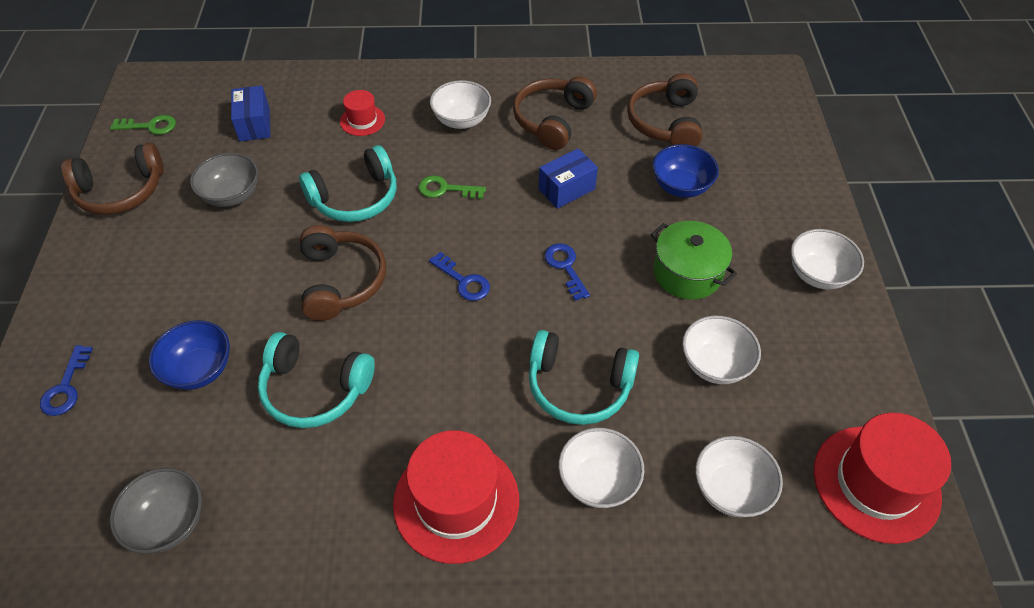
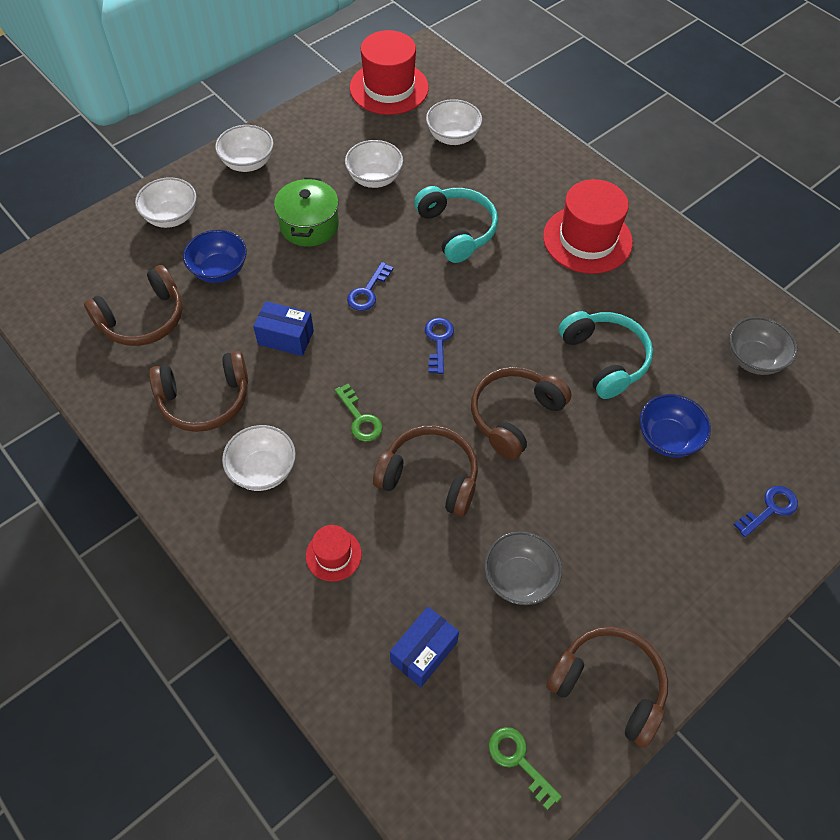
camera: 130 degrees left, 5 degrees up
turquoise headphones [299,145,397,222] -> brown headphones [373,425,478,517]
white bowl [559,428,644,508] -> white bowl moved to [135,177,197,228]

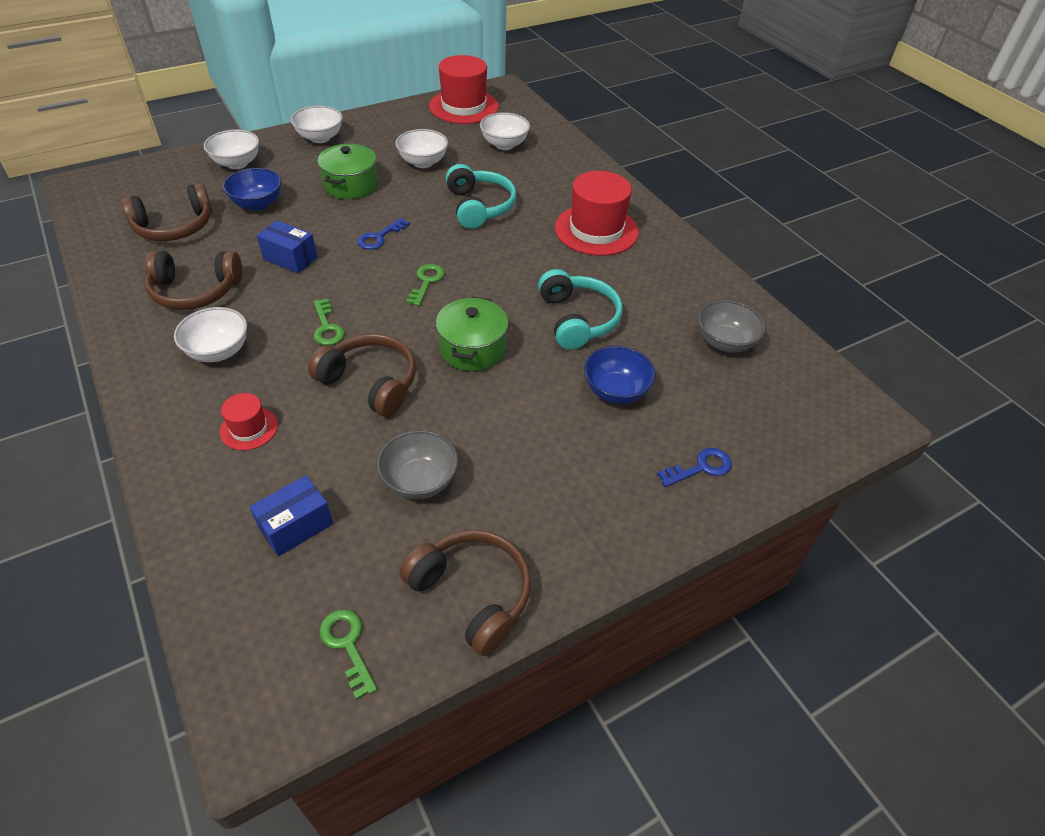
camera: 10 degrees right, 10 degrees down
blue key [425,318,454,374] -> green key [406,264,445,306]
brown headphones [471,367,572,460] -> green pot [436,296,508,371]

